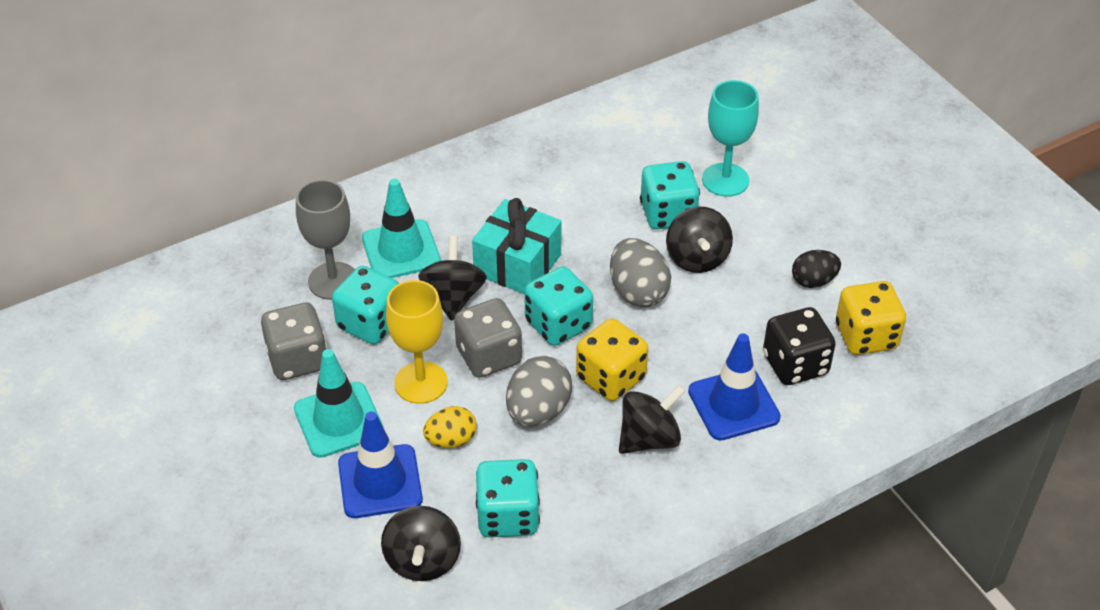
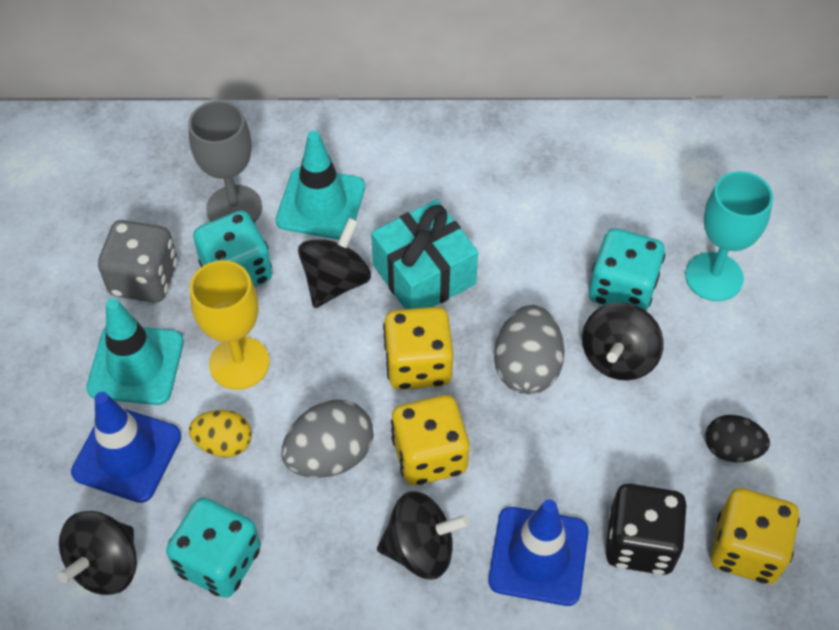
camera: 30 degrees right, 10 degrees up
grey dice [454,298,522,378] -> none
turquoise dice [524,266,593,346] -> yellow dice [383,307,453,390]

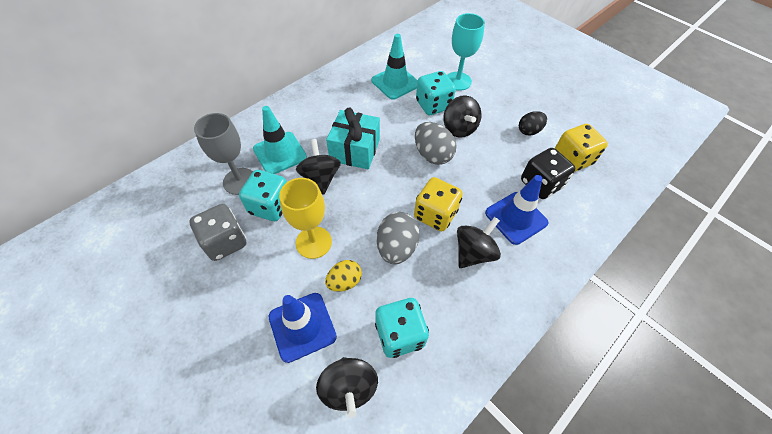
camera: 45 degrees left, 0 degrees up
turquoise traffic cone [86,298,184,405] -> turquoise traffic cone moved to [371,34,418,100]
yellow dice [383,307,453,390] -> none

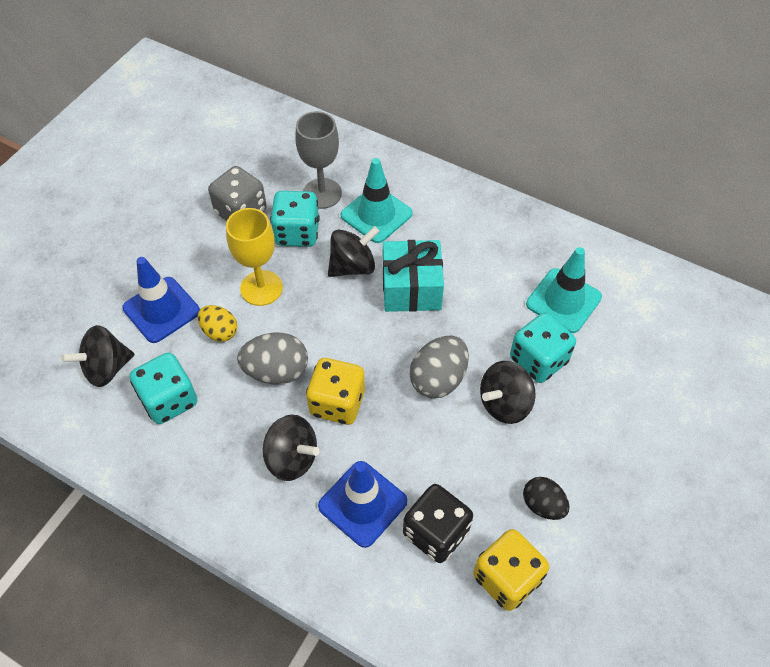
camera: 75 degrees right, 0 degrees up
turquoise goblet [447,13,485,91] -> none

